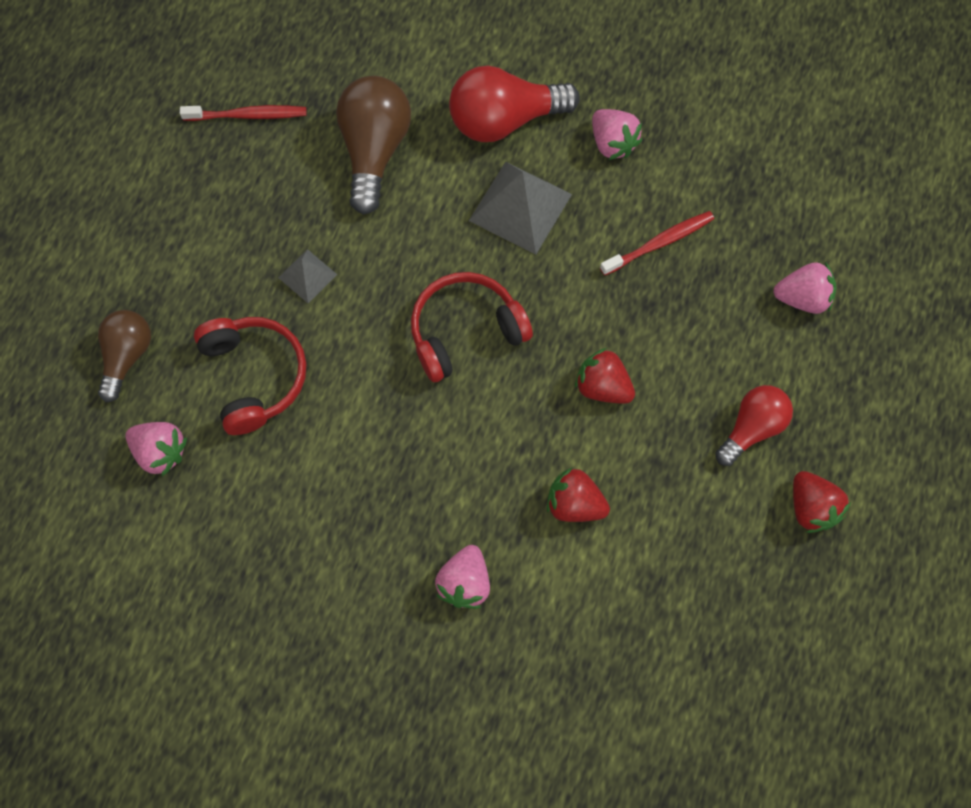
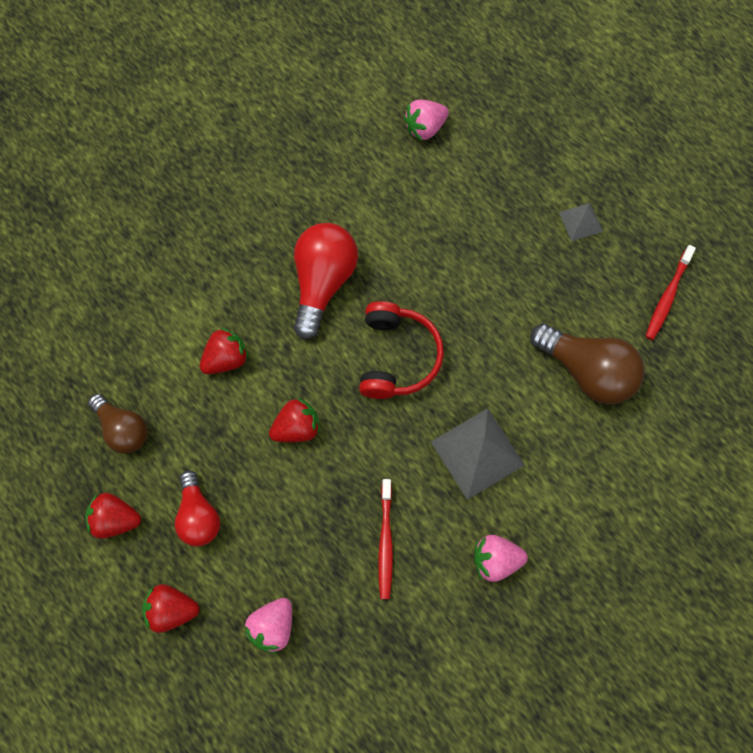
camera: 120 degrees right, 0 degrees up
brown light bulb [98,310,151,402] -> brown light bulb moved to [88,394,147,454]
red headphones [194,317,306,435] -> none
grey pyramid [278,249,338,303] -> grey pyramid moved to [559,203,603,241]
pink strawberry [435,545,490,609] -> none
red light bulb [449,66,580,142] -> red light bulb moved to [293,223,358,340]
none -> red strawberry [142,584,199,633]

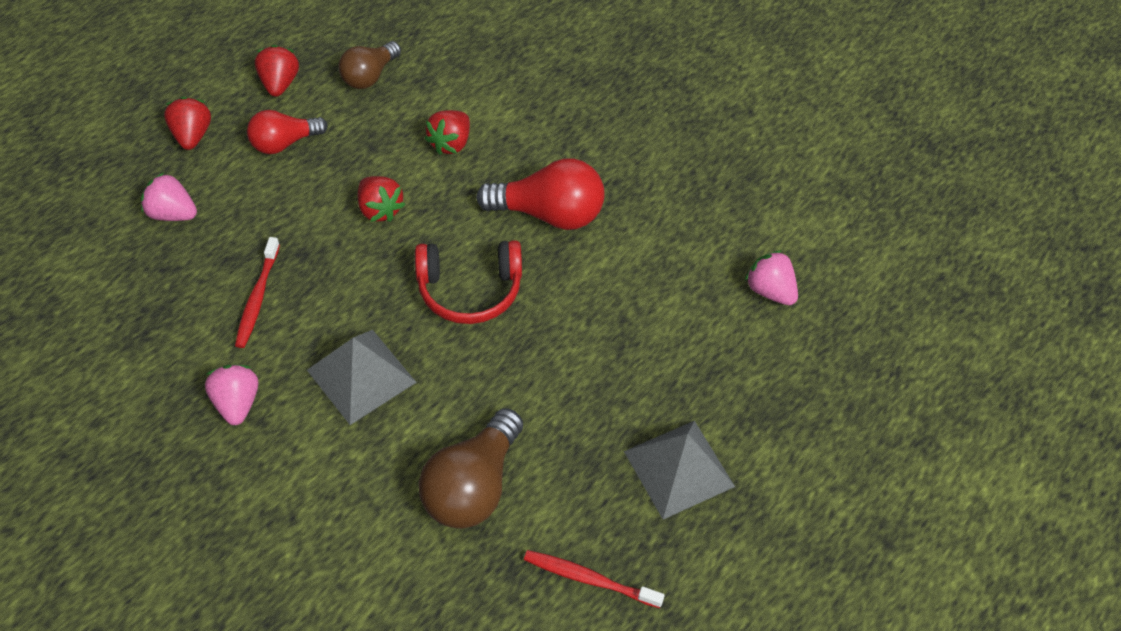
camera: 80 degrees right, 15 degrees down
red strawberry [200,327,249,374] -> red strawberry turned 75 degrees clockwise [424,110,470,155]
red toothbrush [378,479,393,599] -> red toothbrush turned 75 degrees counterclockwise [235,237,280,348]
grey pyramid [559,203,603,241] -> grey pyramid [624,421,735,519], size x1.85

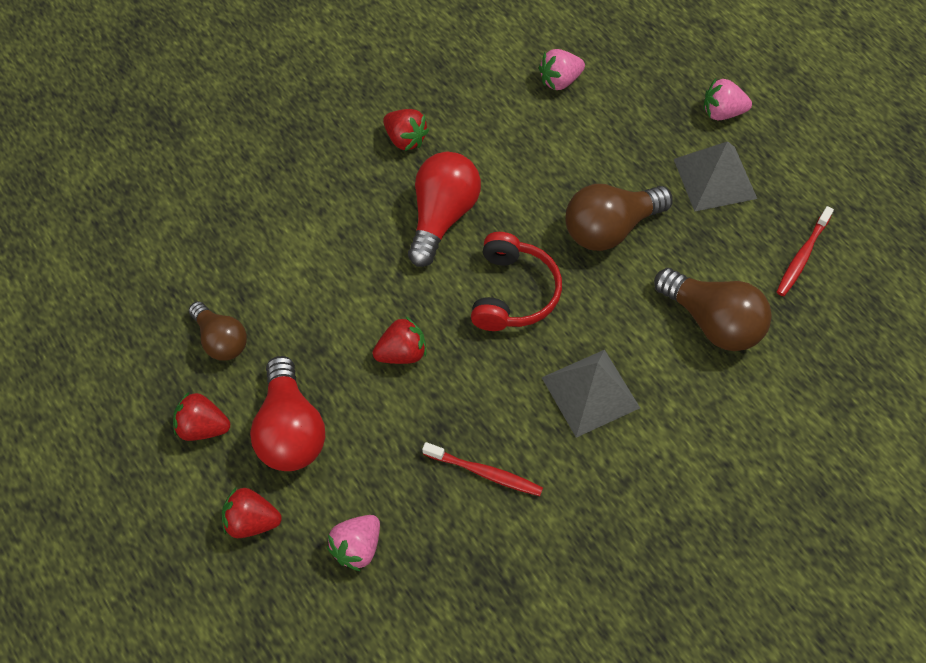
camera: 75 degrees left, 5 degrees up
pink strawberry [205,365,258,425] -> pink strawberry moved to [703,79,752,120]
red light bulb [247,110,328,154] -> red light bulb [250,356,325,471], size x1.55
red strawberry [424,110,470,155] -> red strawberry moved to [383,109,429,151]
none -> brown light bulb [565,184,673,251]

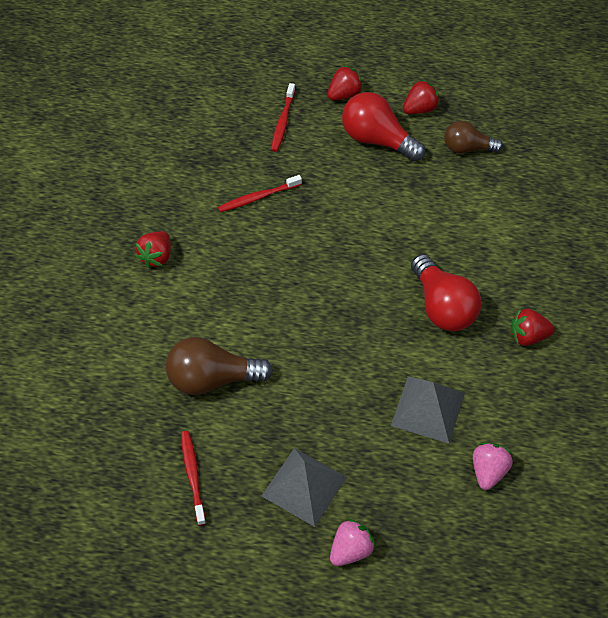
camera: 135 degrees right, 5 degrees down
pink strawberry [327,515,380,571] -> red toothbrush [271,83,295,152]
red strawberry [372,317,426,364] -> red strawberry moved to [136,231,171,268]
red headphones [471,232,562,331] -> none
grey pyramid [541,350,640,438] -> grey pyramid moved to [391,376,465,444]
brown light bulb [565,184,673,251] -> none

